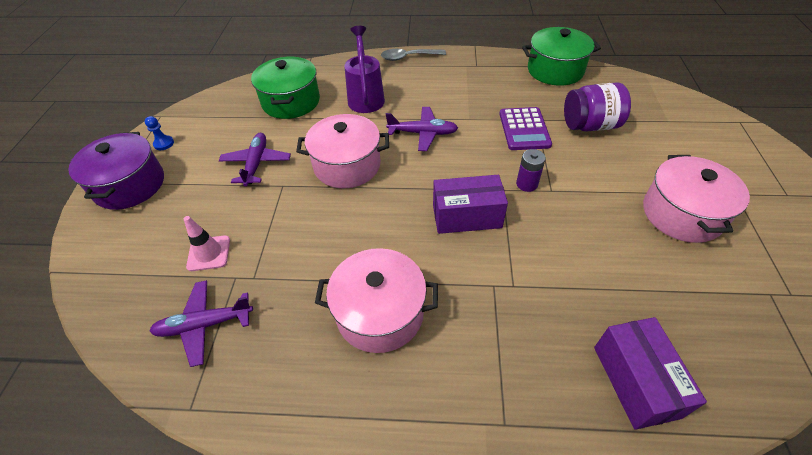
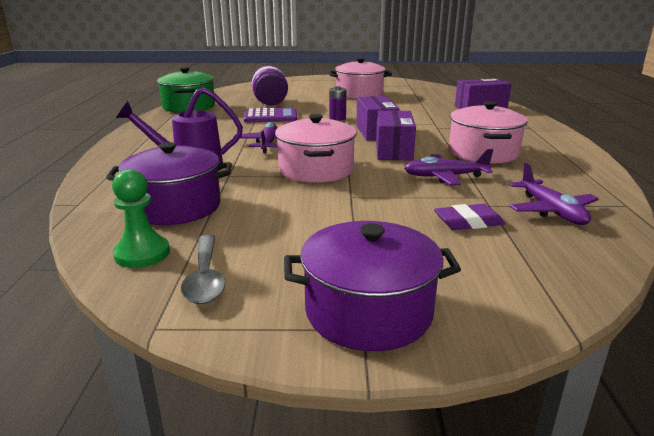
camera: 95 degrees left, 25 degrees down
blue pawn [145,116,174,150] -> none
pink traffic cone [184,216,230,271] -> purple eraser [434,204,505,230]
purple plane [219,133,291,186] -> purple plane moved to [404,149,493,185]
green pot [251,57,320,119] -> purple pot [106,142,232,225]
grey spoon [381,49,446,61] -> grey spoon moved to [181,234,226,304]
none -> green pawn [112,169,170,268]
none -> purple box [376,110,416,161]

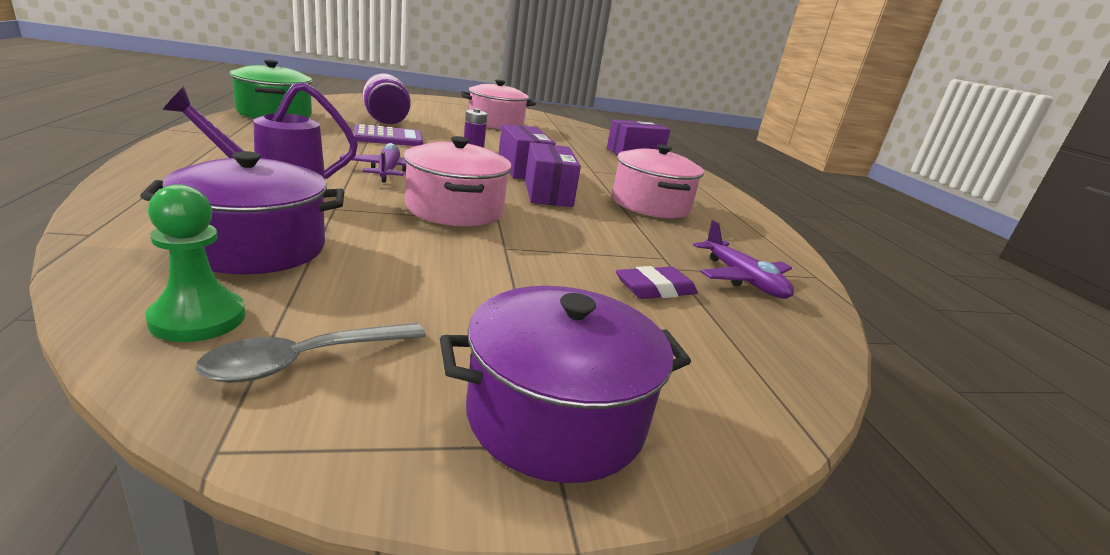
camera: 15 degrees left, 0 degrees up
grey spoon [181,234,226,304] -> grey spoon turned 75 degrees clockwise [195,323,426,383]
purple plane [404,149,493,185] -> none

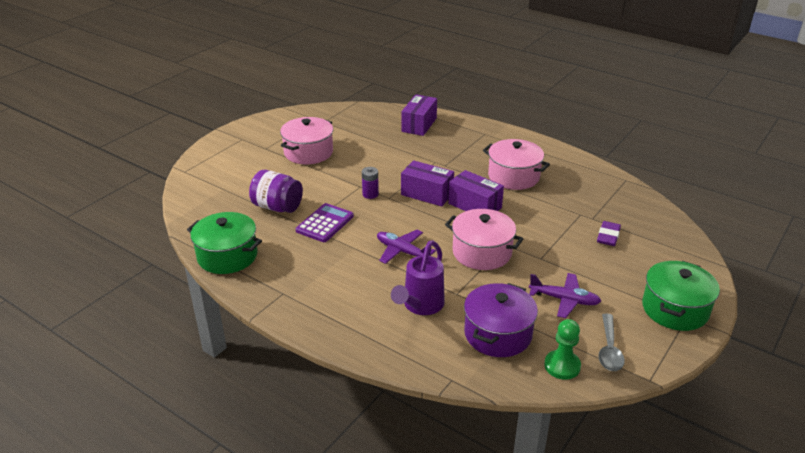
camera: 40 degrees left, 10 degrees up
purple pot [440,286,691,483] -> green pot [642,261,720,331]
purple plane [693,220,794,299] -> purple plane moved to [529,273,601,318]

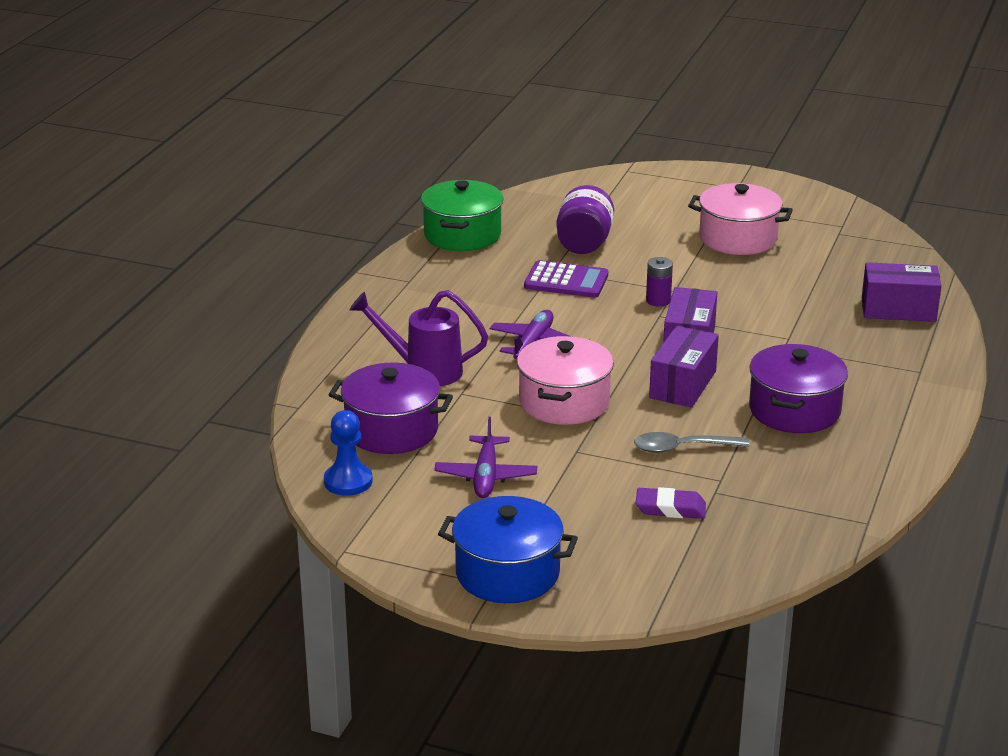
camera: 75 degrees right, 5 degrees down
pink pot [483,139,550,190] -> purple pot [749,344,848,433]
green pawn [544,319,581,380] -> blue pawn [324,410,373,496]
grey spoon [598,313,625,371] -> grey spoon moved to [634,432,749,453]
green pot [642,261,720,331] -> blue pot [438,496,578,603]

